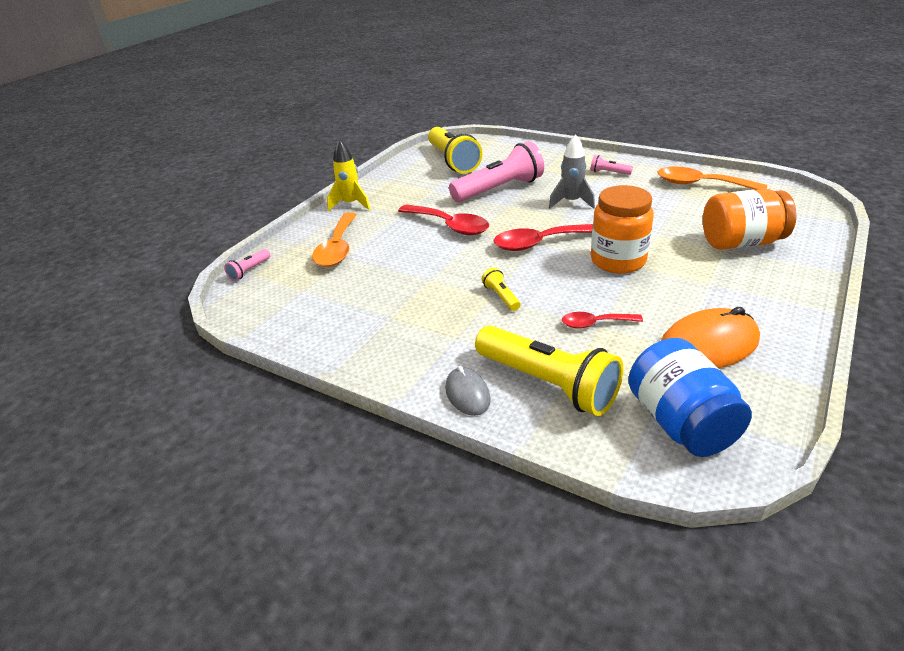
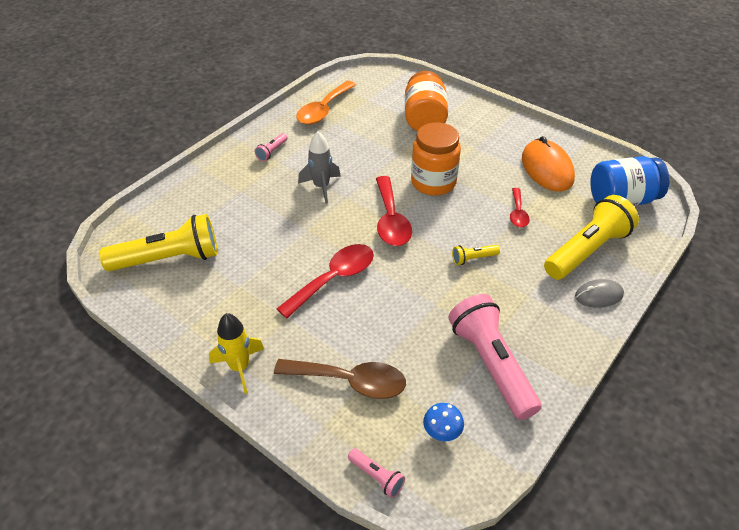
camera: 85 degrees left, 10 degrees up
orange spoon [312,212,357,267] -> brown spoon [274,359,406,399]
pink flashlight [449,141,544,202] -> pink flashlight moved to [448,294,542,420]
none -> blue mushroom [423,403,464,441]

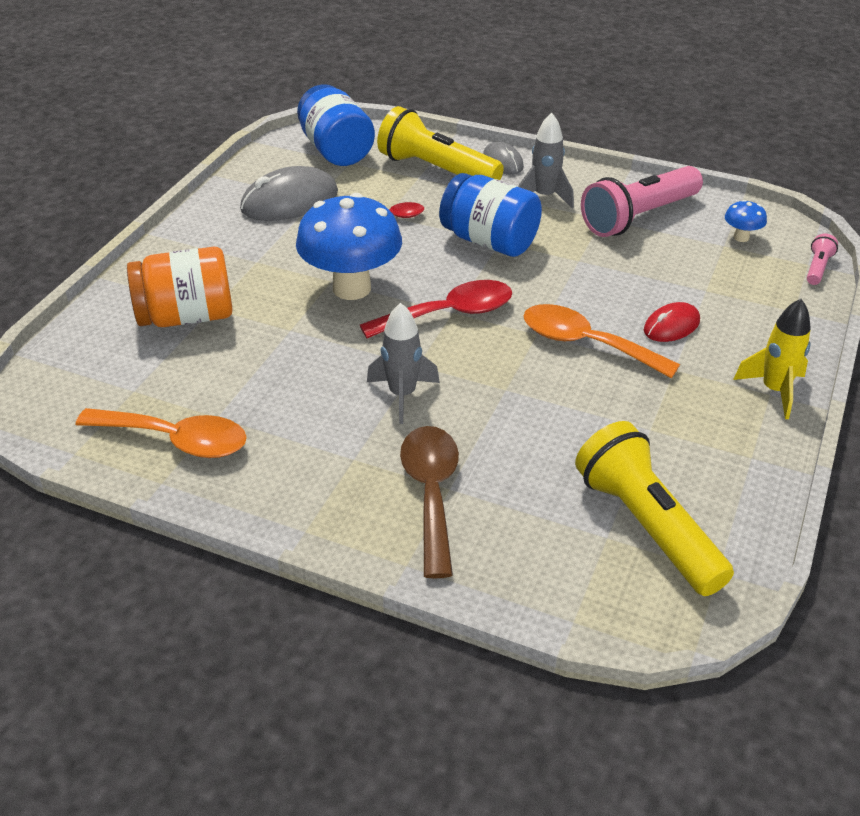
camera: 105 degrees left, 5 degrees down
pink flashlight [254,133,287,161] -> none
brown spoon [274,359,406,399] -> brown spoon moved to [400,426,459,578]
red spoon [277,244,374,318] -> orange spoon [523,304,680,378]
orange jar [411,122,461,196] -> blue mushroom [296,193,402,300]
yellow flashlight [452,245,500,265] -> blue jar [439,173,542,257]
orange mouse [522,136,575,192] -> grey mouse [240,166,338,221]
none -> grey rocket [518,112,574,208]
none -> red mouse [644,302,700,342]

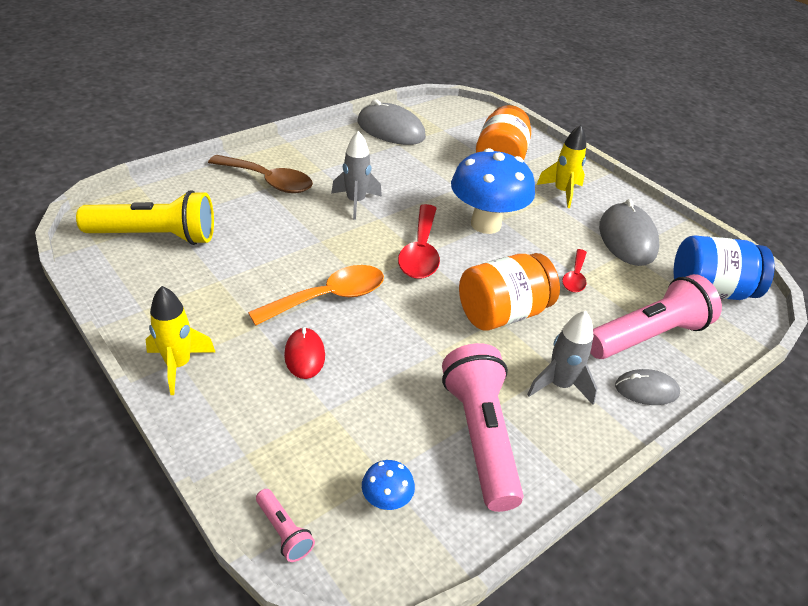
camera: 115 degrees right, 0 degrees up
orange spoon [76,408,247,458] -> grey mouse [357,99,426,145]
yellow flashlight [377,106,504,180] -> pink flashlight [590,274,722,359]
blue jar [439,173,542,257] -> orange jar [459,253,560,331]
none -> yellow rocket [536,125,586,208]

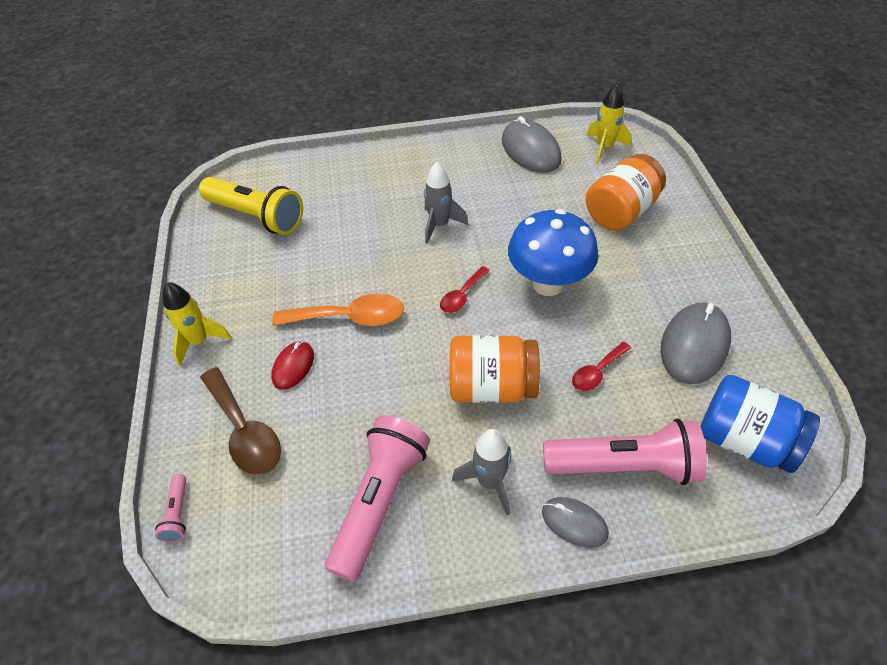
camera: 35 degrees right, 10 degrees up
brown spoon [208,155,313,193] -> brown spoon moved to [200,367,281,475]
blue mushroom [362,460,415,510] -> none
red spoon [398,204,440,279] -> red spoon [440,266,490,313], size x0.57
yellow rocket [536,125,586,208] -> yellow rocket moved to [586,84,631,163]

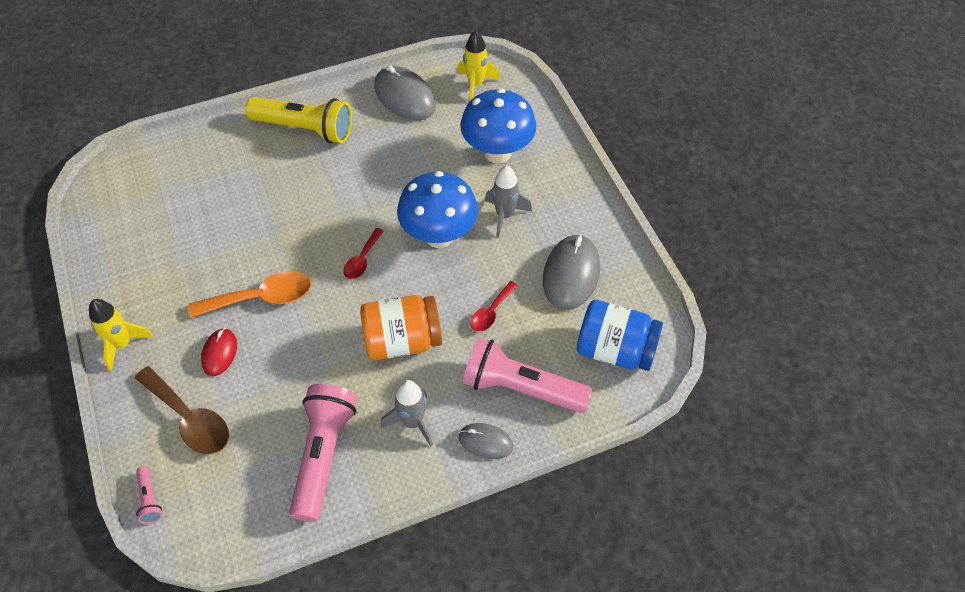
camera: 15 degrees left, 5 degrees up
yellow flashlight [199,177,303,235] -> yellow flashlight moved to [245,97,352,143]
grey rocket [424,162,468,244] -> grey rocket moved to [485,165,532,238]
pink flashlight [543,419,707,485] -> pink flashlight turned 150 degrees counterclockwise [463,337,592,413]
orange jar [586,154,666,231] -> blue mushroom [460,88,536,163]

